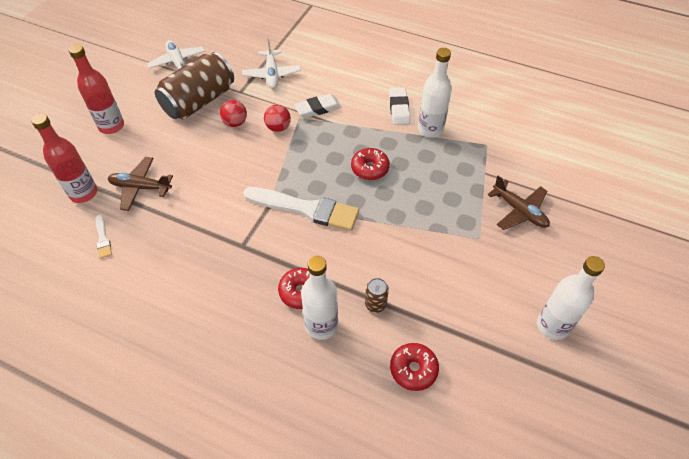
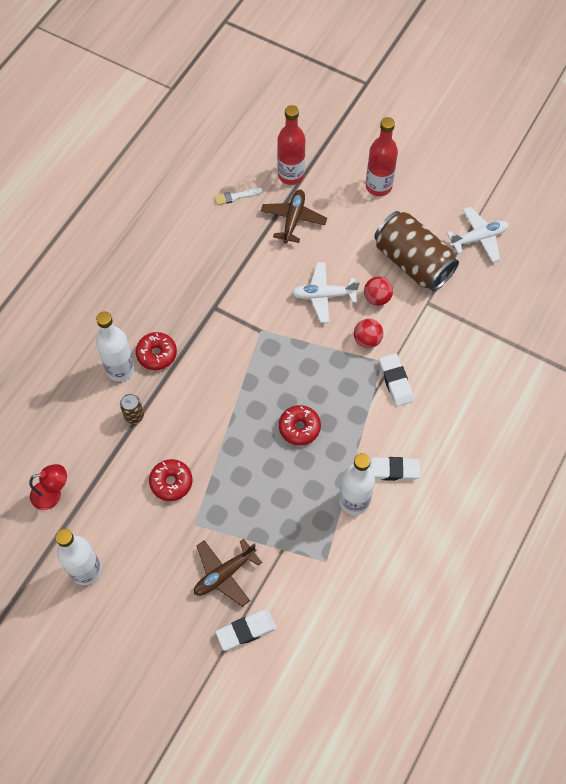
camera: 95 degrees right, 10 degrees up
white plane [242,39,301,89] -> white plane moved to [292,262,360,323]
white brush [243,187,359,231] -> none
red donut [390,343,439,391] -> red donut moved to [149,459,192,501]
none -> red lamp [29,464,67,510]
none -> white eraser [216,610,277,651]

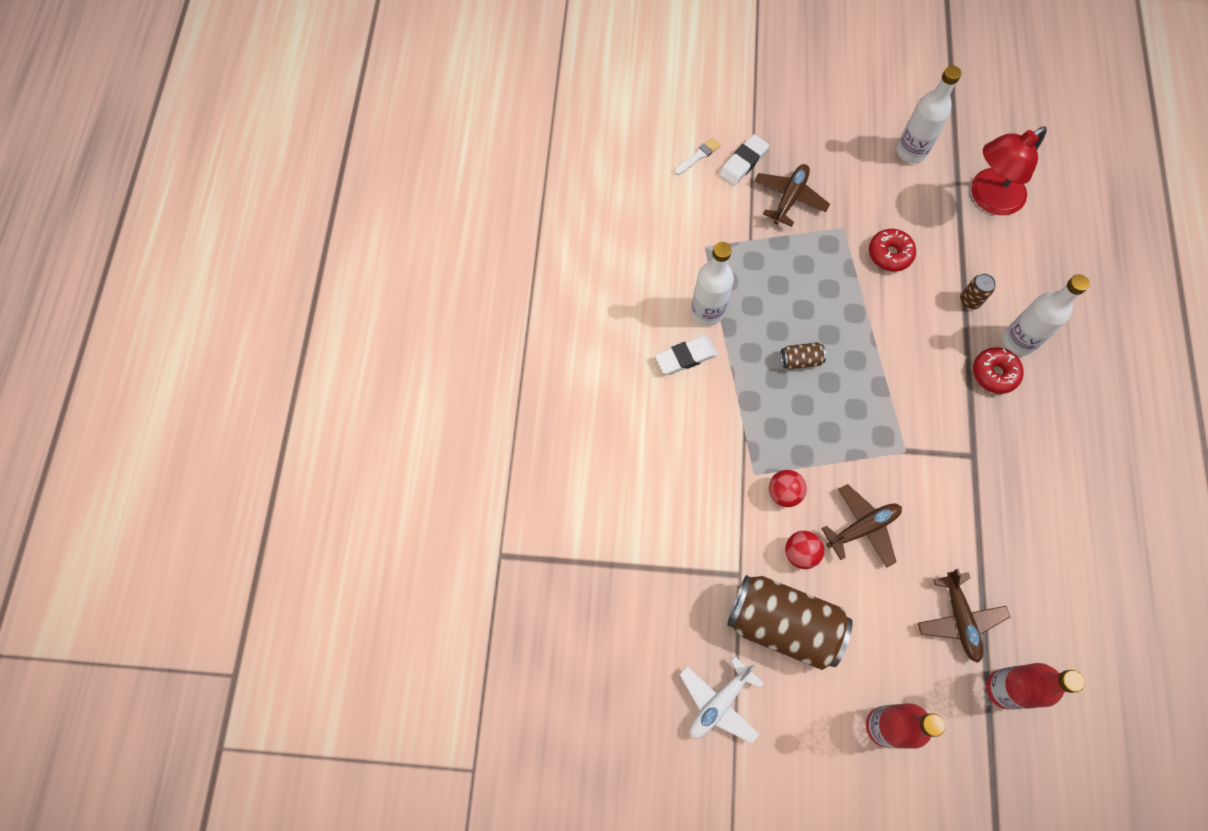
camera: 155 degrees right, 5 degrees up
red lamp [29,464,67,510] -> red lamp [971,126,1047,215], size x1.73
white brush [214,188,263,205] -> white brush moved to [674,138,721,175]
red donut [279,405,321,445] -> brown can [781,342,826,369]
white plane [292,262,360,323] -> brown plane [821,484,902,567]
white eraser [379,353,414,406] -> none

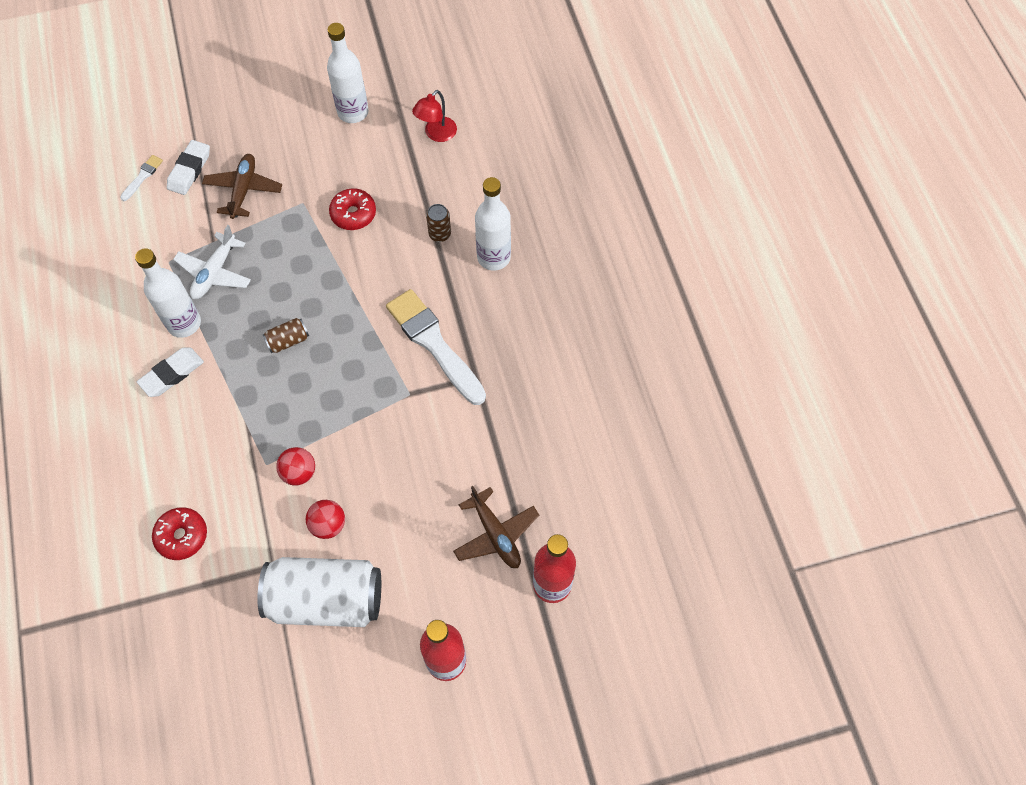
camera: 20 degrees left, 5 degrees down
white plane [680,656,763,744] -> white plane moved to [173,225,251,299]
brown can [727,575,853,670] -> white can [257,557,381,627]
brown plane [821,484,902,567] -> none
red lamp [971,126,1047,215] -> red lamp [412,90,457,142], size x0.58
red donut [973,347,1024,394] -> red donut moved to [152,507,207,560]
none -> white brush [386,289,486,405]

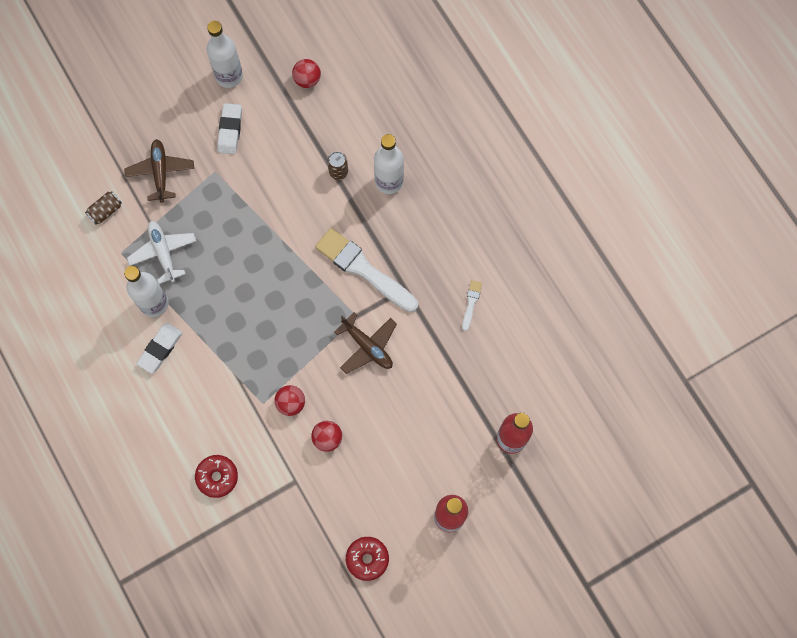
camera: 15 degrees left, 10 degrees up
white brush [120,155,163,201] -> white brush moved to [462,280,482,331]
white eraser [167,140,210,195] -> white eraser moved to [217,103,242,154]
white plane [173,225,251,299] -> white plane turned 150 degrees clockwise [127,221,196,284]
white can [257,557,381,627] -> none
brown can [263,318,309,353] -> brown can moved to [85,191,122,225]
red donut [329,188,376,230] -> red donut moved to [346,537,389,581]
red lamp [412,90,457,142] -> red ball [292,59,321,88]
brown plane [453,486,539,568] -> brown plane moved to [334,312,397,374]

